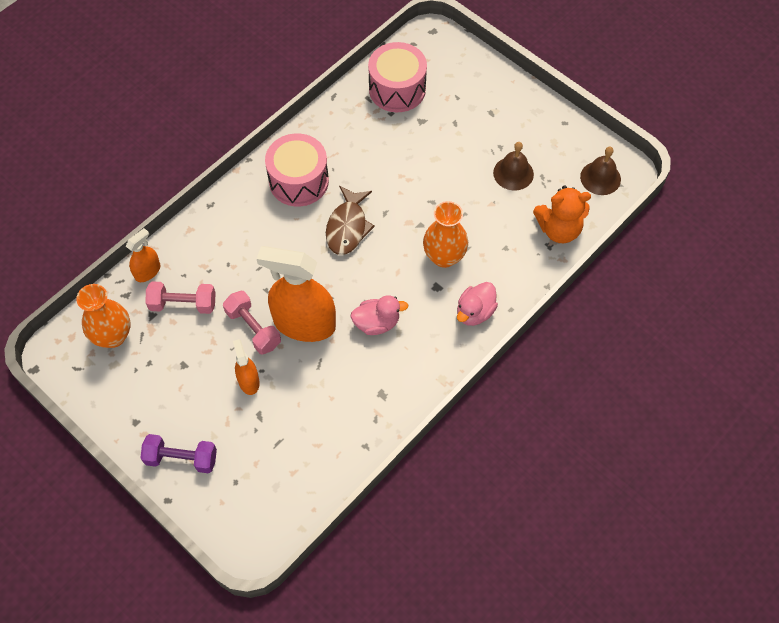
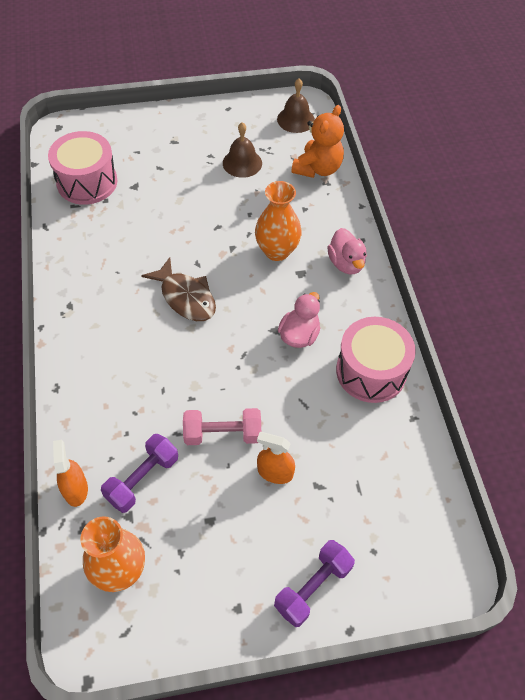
camera: 55 degrees left, 5 degrees down
pink dumbbell [145,281,216,314] -> purple dumbbell [101,434,178,513]
orange spray bottle [257,246,336,342] -> none
pink drum [265,133,329,207] -> pink drum moved to [336,317,416,403]

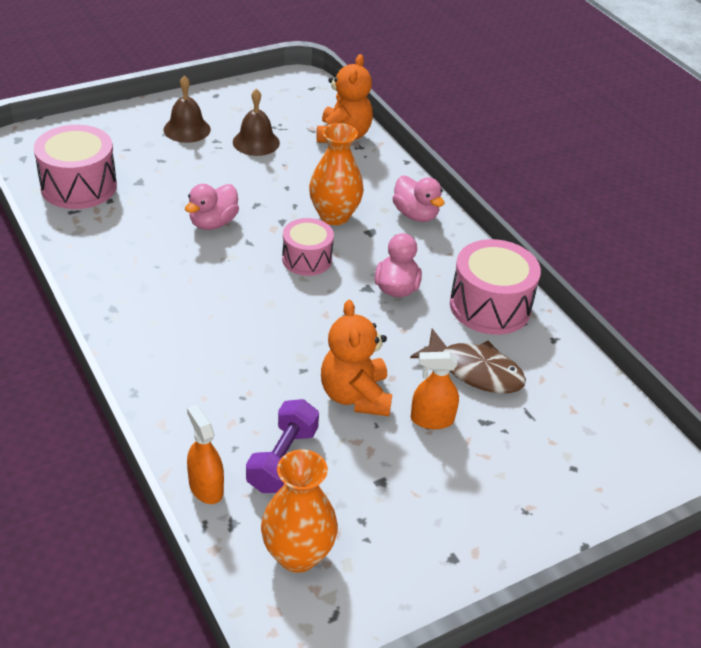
camera: 20 degrees left, 15 degrees down
brown fish [141,257,216,321] -> brown fish moved to [410,328,526,393]
pink dumbbell [183,408,261,445] -> orange teddy bear [321,300,392,416]
purple dumbbell [274,540,355,627] -> none
brown bell [277,78,315,133] -> brown bell moved to [164,76,211,143]
none -> pink duck [185,184,239,230]
none -> pink drum [282,218,334,276]

